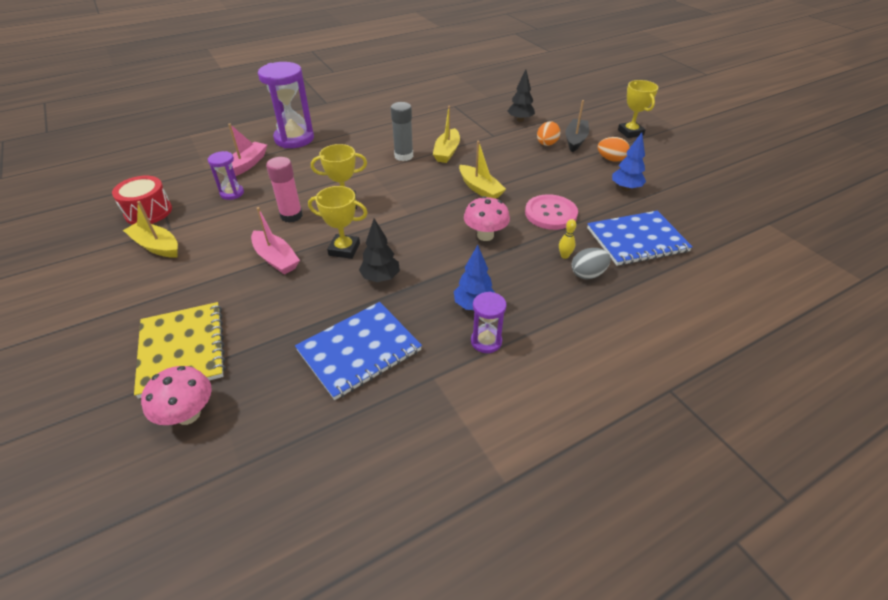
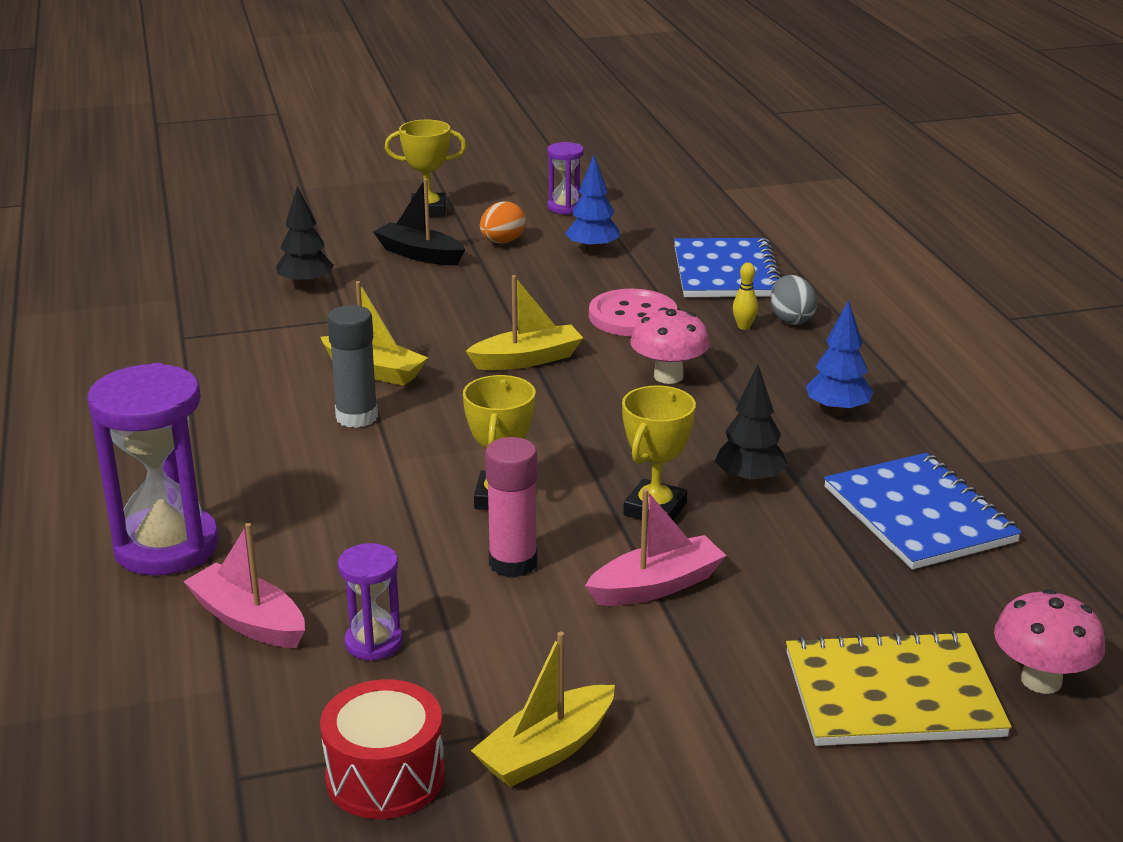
camera: 75 degrees left, 15 degrees down
purple hourglass [471,292,507,353] -> purple hourglass moved to [547,142,584,215]
orange egg [537,121,560,146] -> none

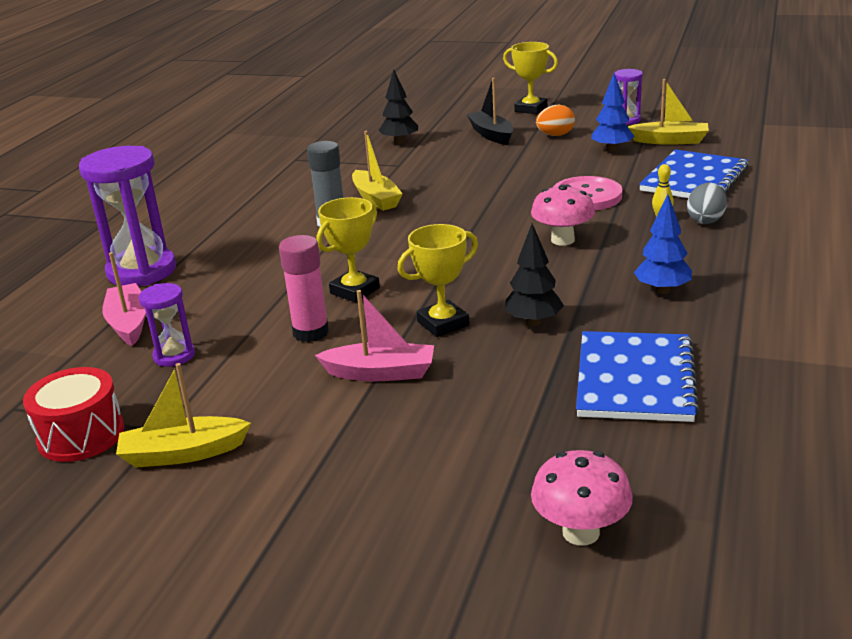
camera: 35 degrees right, 0 degrees up
yellow boat [465,275,583,370] -> yellow boat moved to [627,79,709,145]
yellow notebook [786,630,1012,746] -> none

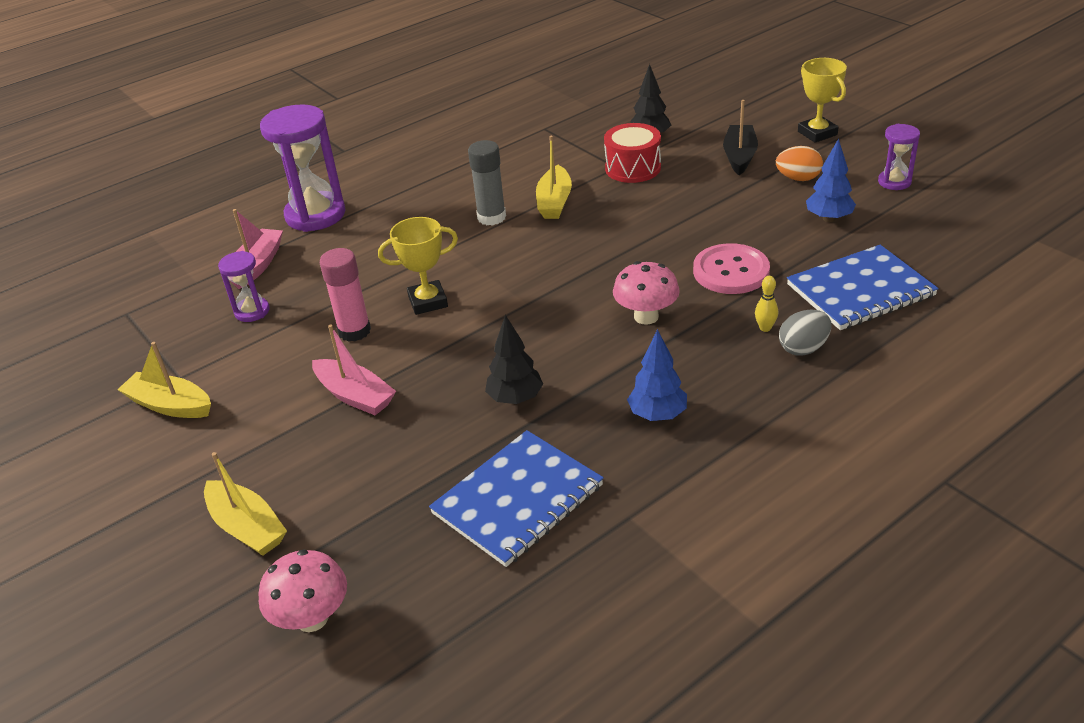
camera: 35 degrees right, 10 degrees up
red drum [23,367,125,462] -> red drum moved to [604,123,661,183]
yellow trophy [397,224,478,337] -> none
yellow boat [627,79,709,145] -> yellow boat moved to [204,452,287,556]

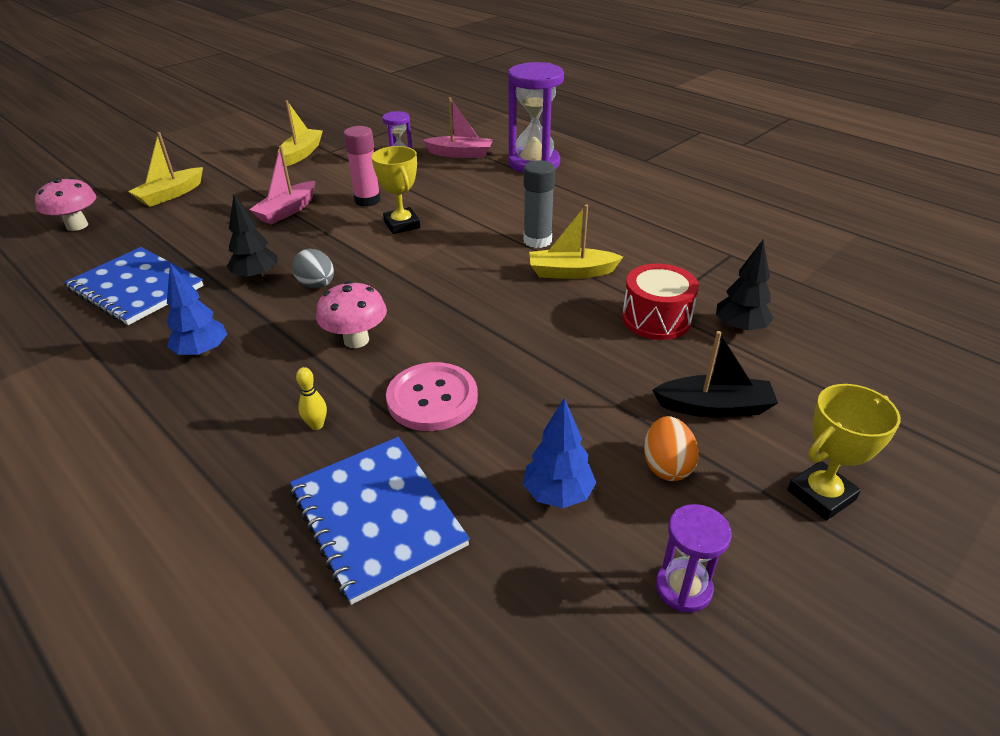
camera: 80 degrees right, 0 degrees up
grey egg [779,310,832,356] -> grey egg moved to [292,249,334,288]

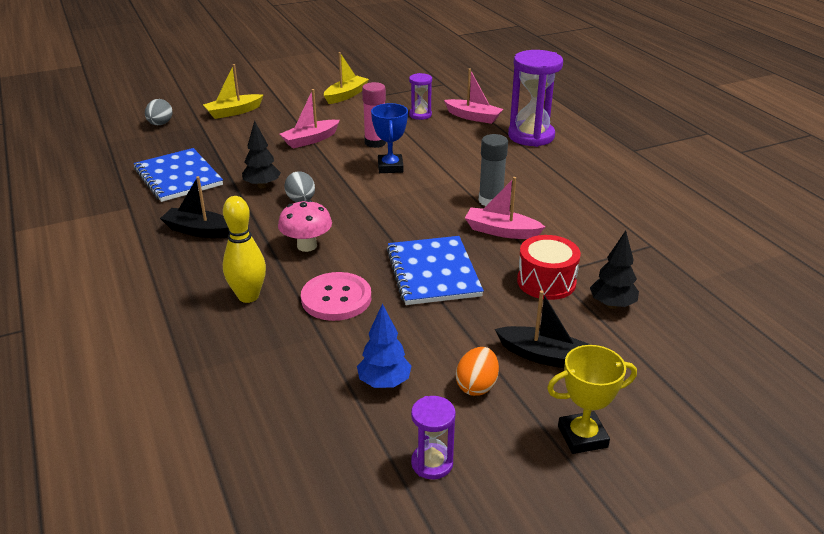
camera: 20 degrees right, 5 degrees down
pink mushroom [35,177,96,231] -> grey egg [145,99,173,125]
blue tree [167,263,227,357] -> black boat [160,176,229,238]
blue notebook [290,437,470,605] -> blue notebook moved to [387,236,484,305]
yellow bowling pin [296,367,327,430] -> yellow bowling pin [223,196,266,303], size x2.09
yellow trophy [372,146,420,234] -> blue trophy [371,103,408,173]
yellow boat [529,205,623,279] -> pink boat [465,177,545,239]

